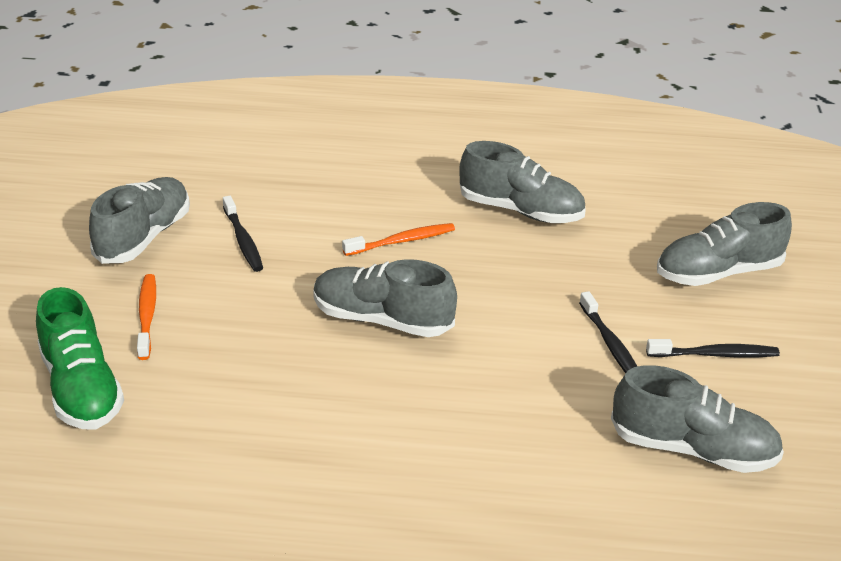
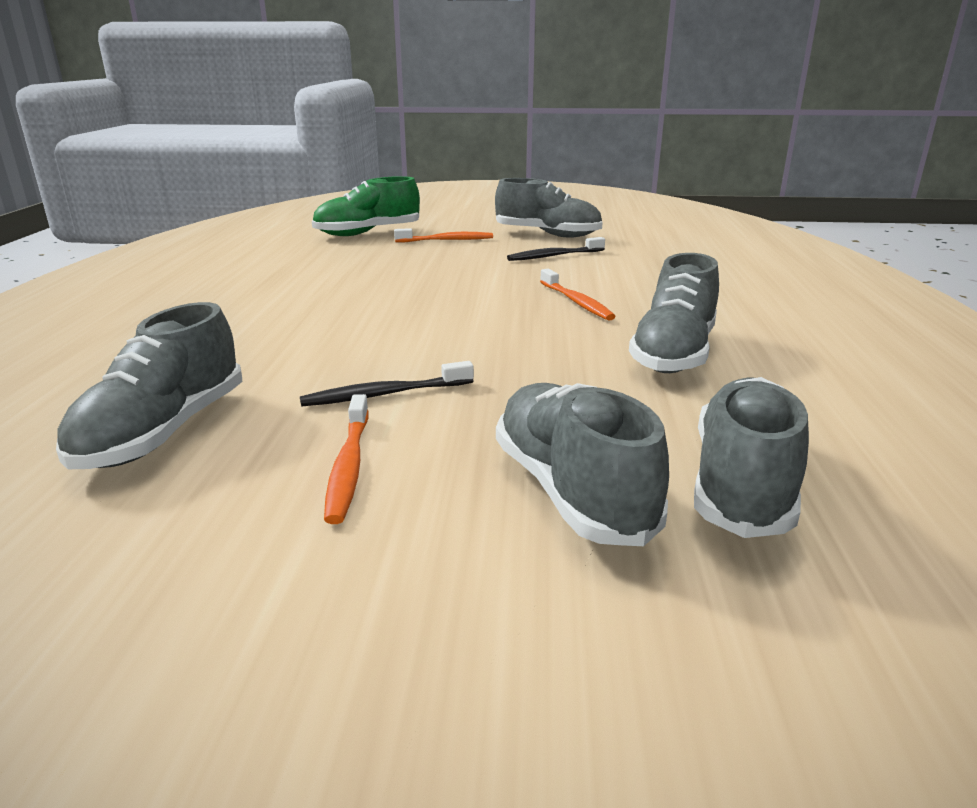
camera: 90 degrees right, 10 degrees down
grey shoe [313,259,457,337] -> grey shoe moved to [694,377,809,538]
black toothbrush [646,339,780,358] -> orange toothbrush [324,394,369,524]

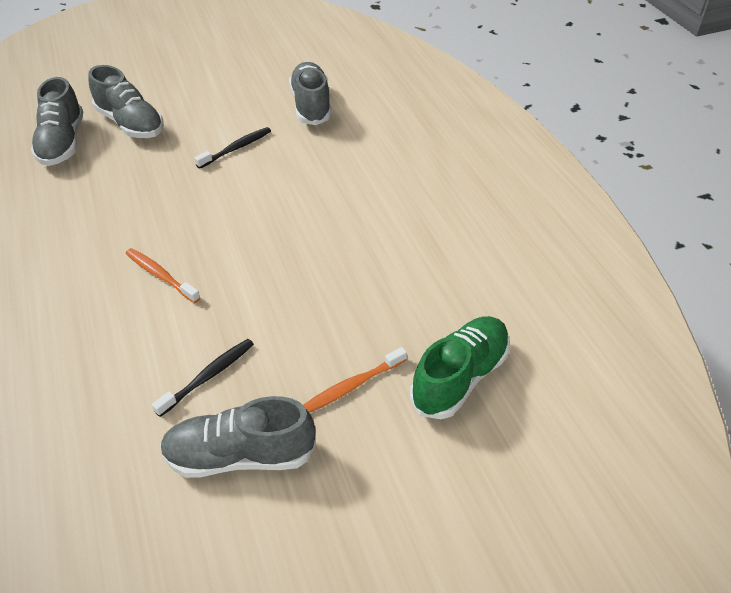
camera: 155 degrees right, 20 degrees up
orange toothbrush [324,394,369,524] -> none
grey shoe [629,253,719,373] -> none

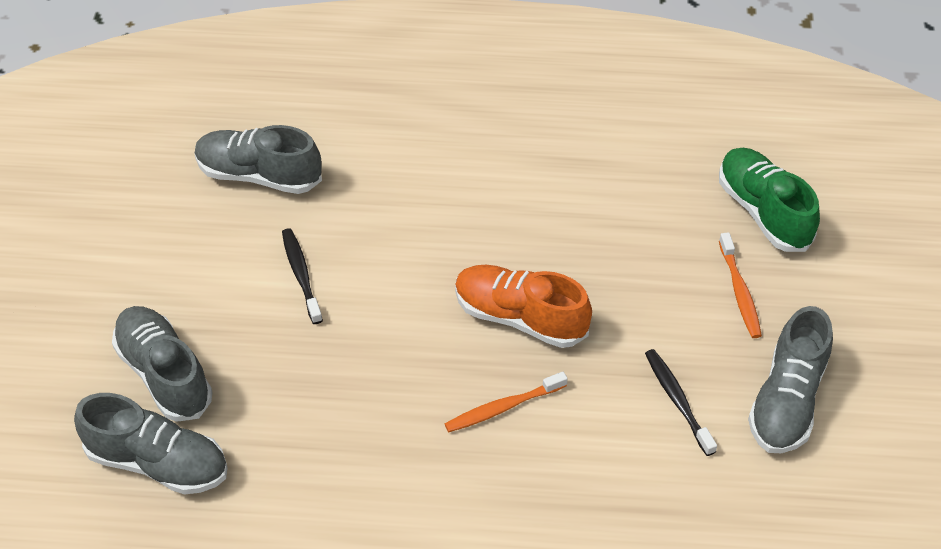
camera: 65 degrees left, 5 degrees up
grey shoe [89,65,164,138] -> grey shoe turned 105 degrees counterclockwise [112,306,213,422]
none -> orange shoe [455,265,592,348]

